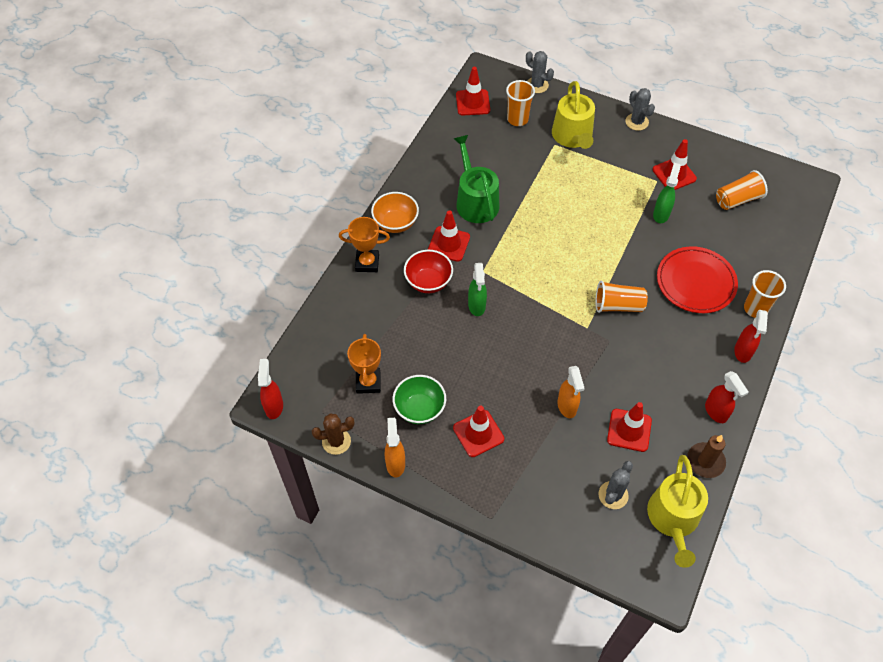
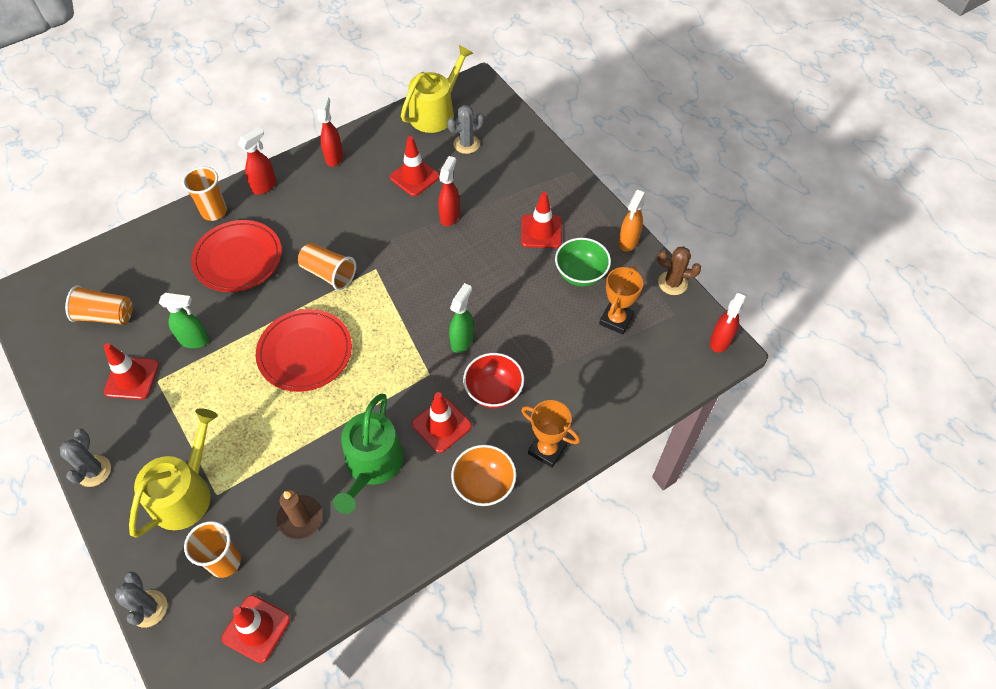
camera: 150 degrees left, 0 degrees up
orange spray bottle [558,366,585,418] -> red spray bottle [438,156,460,226]
green spray bottle [653,163,681,223] -> green spray bottle turned 135 degrees counterclockwise [159,293,209,348]
brown candle [687,435,726,478] -> brown candle moved to [277,490,323,540]
none -> red plate [256,309,352,392]

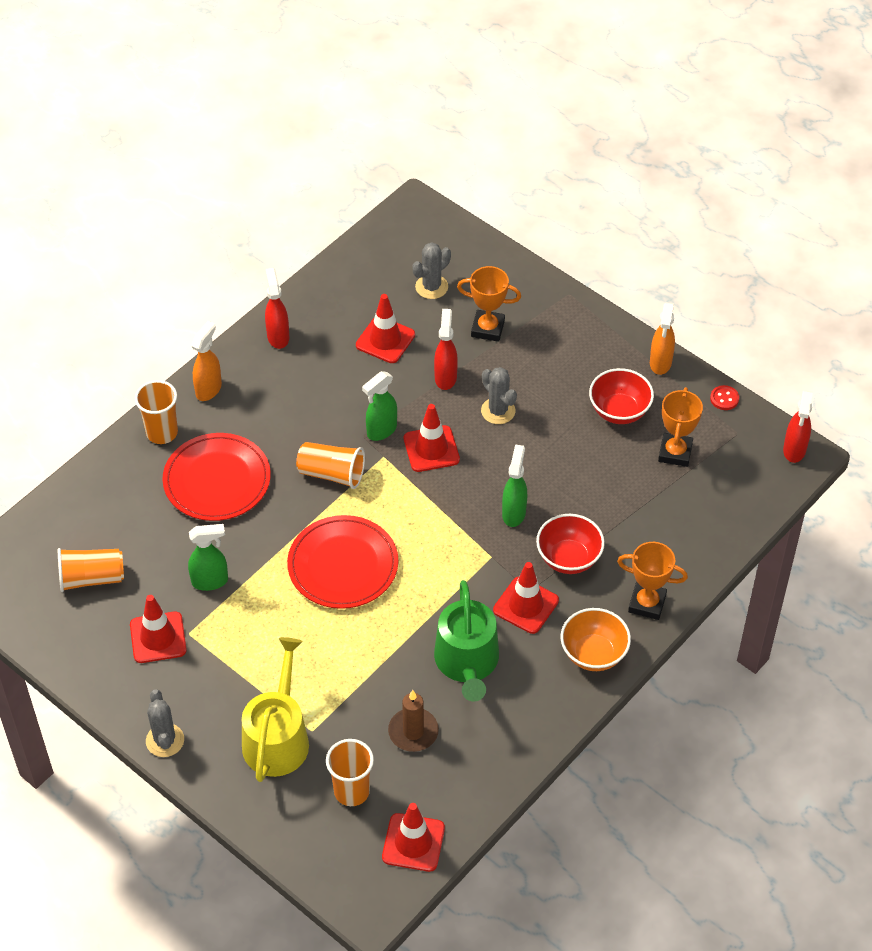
camera: 15 degrees left, 5 degrees down
grey cactus [115,571,167,628] -> grey cactus moved to [481,367,517,424]
red spray bottle [238,127,276,194] -> orange spray bottle [191,321,222,401]
yellow watering can [401,45,473,133] -> none
red traffic cone [521,192,562,248] -> red traffic cone moved to [404,404,460,472]
green bowl [555,238,611,286] -> red bowl [589,368,654,424]
brown cactus [657,246,701,295] -> red button [710,385,739,410]
none -> green spray bottle [362,371,397,441]
none -> orange trophy [457,266,521,342]

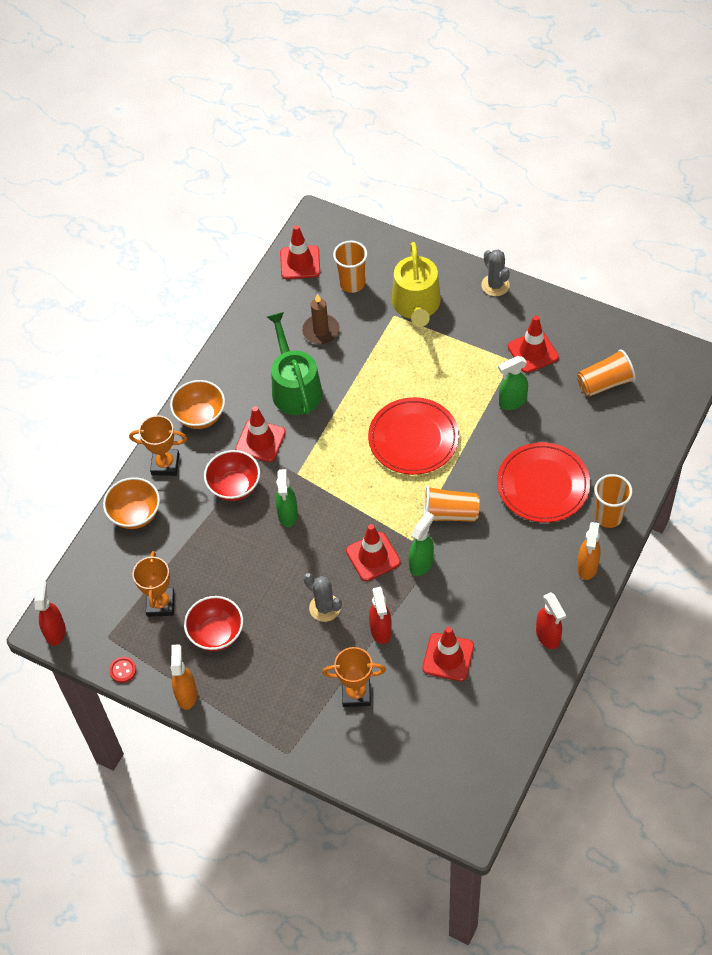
camera: 170 degrees right, 5 degrees up
grey cactus [412,243,451,299] -> none
none -> orange bowl [103,477,160,529]

